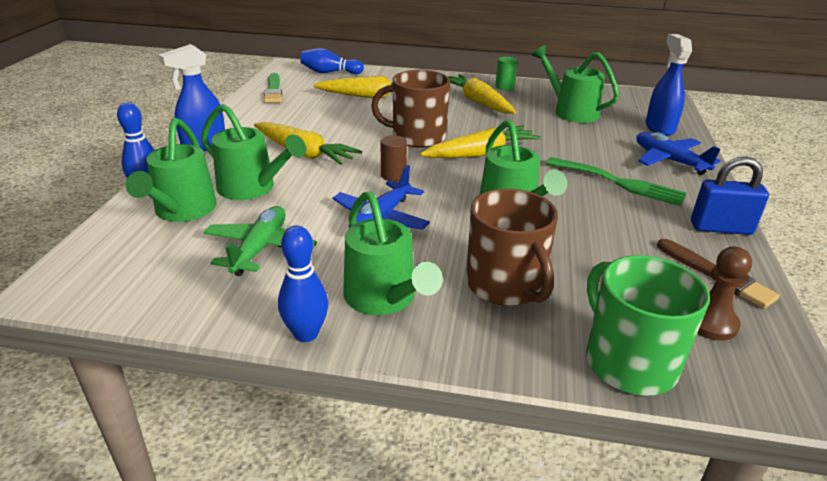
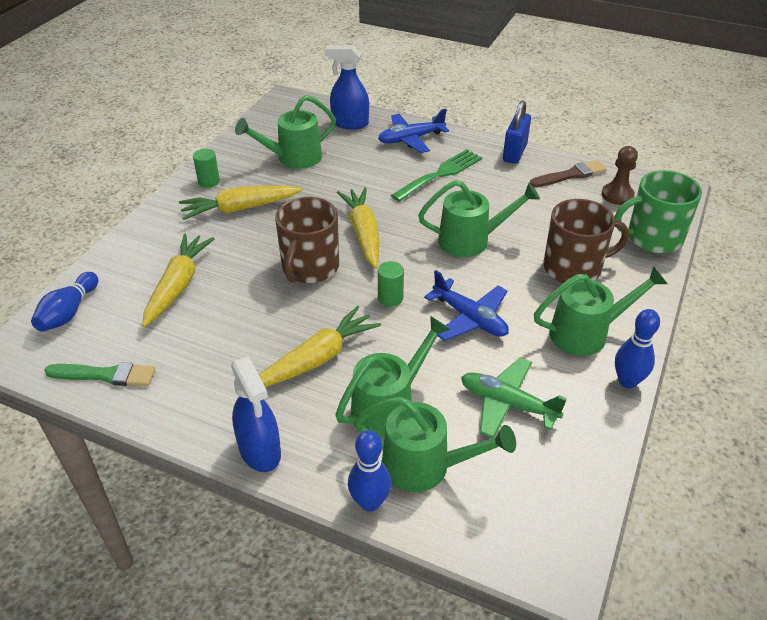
camera: 75 degrees left, 10 degrees up
brown cylinder [381,135,407,181] -> green cylinder [378,261,404,307]

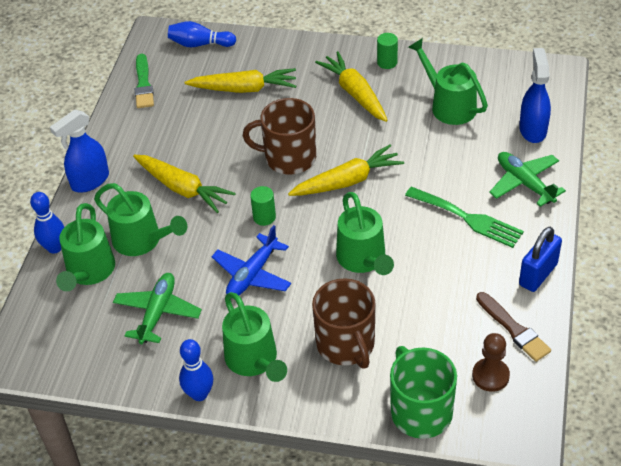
camera: 80 degrees right, 5 degrees up
blue plane [378,109,449,153] -> green plane [489,152,566,207]
blue padlock [503,100,531,164] -> blue padlock turned 60 degrees counterclockwise [519,227,562,292]

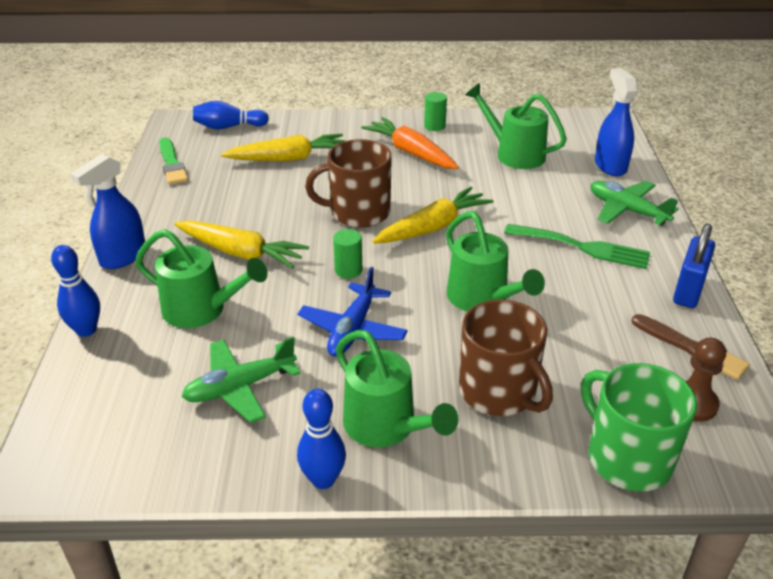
camera: 15 degrees left, 10 degrees down
green watering can [56,203,115,291] -> none
green plane [113,273,202,344] -> green plane turned 120 degrees counterclockwise [182,337,301,423]
yellow carrot [315,51,388,122] -> orange carrot [361,117,459,169]

